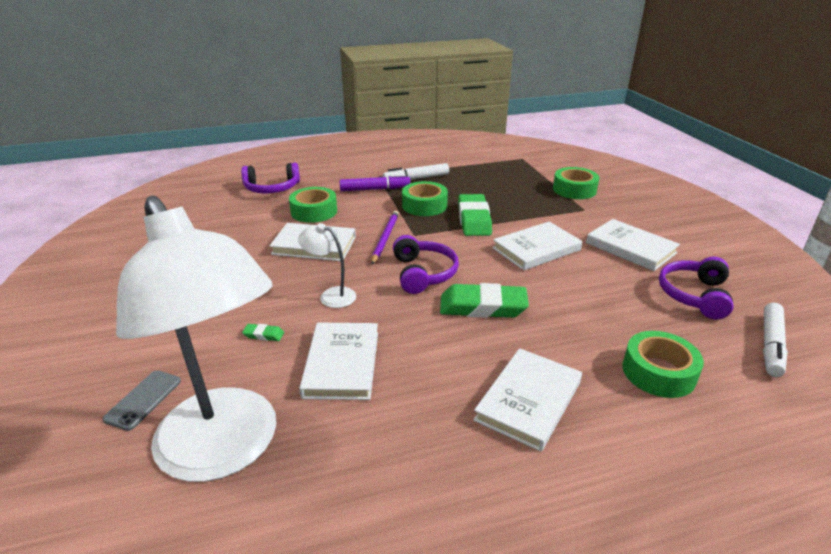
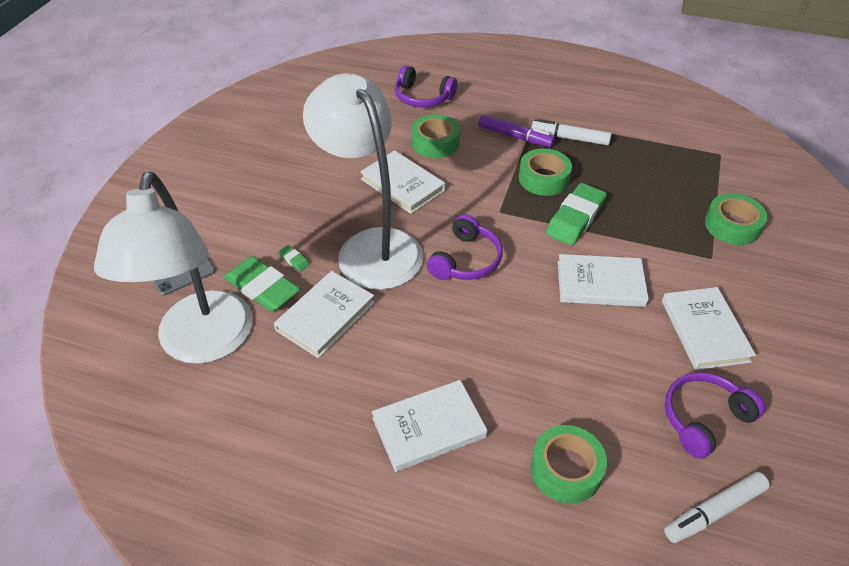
camera: 35 degrees right, 15 degrees up
white lamp [298,223,356,308] -> white lamp [303,73,423,290], size x2.47
purple pencil [371,211,399,264] -> none
green eraser [440,283,529,318] -> green eraser moved to [224,256,300,312]

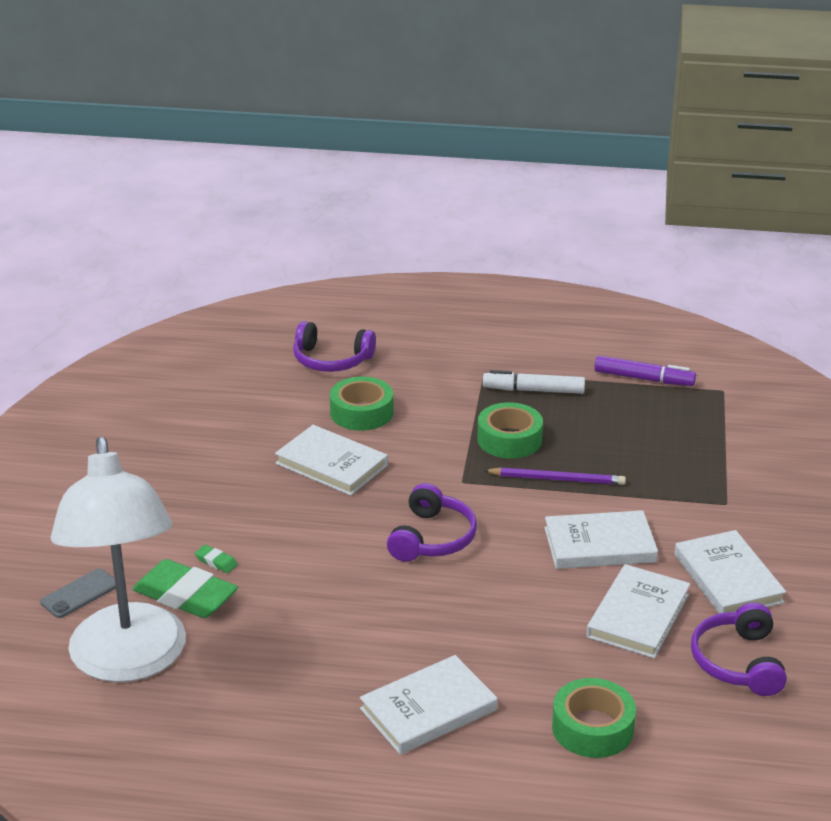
camera: 10 degrees left, 15 degrees down
white book [274,271,375,358] -> white book moved to [586,564,691,659]
white lamp [303,73,423,290] -> none
purple marker [479,114,555,147] -> purple marker moved to [594,356,696,386]
green eraser [546,183,607,245] -> purple pencil [483,467,626,485]
white marker [664,472,770,543] -> none
purple headphones [665,372,765,459] -> purple headphones turned 45 degrees counterclockwise [691,602,787,696]
green tape [705,193,767,245] -> none

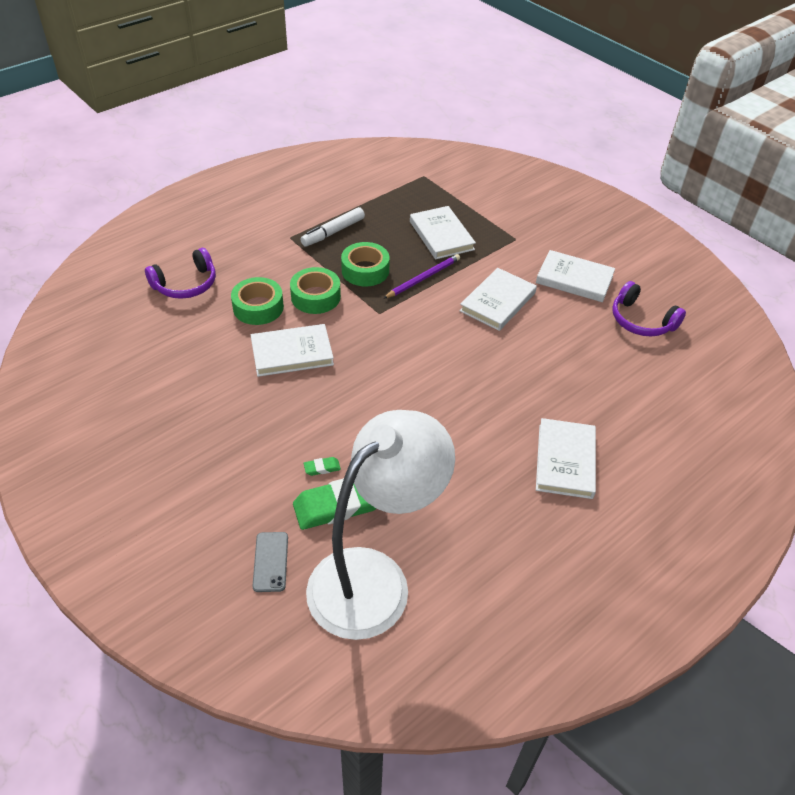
camera: 50 degrees left, 15 degrees up
white lamp [51,437,186,682] -> white lamp turned 75 degrees counterclockwise [306,410,455,640]
purple headphones [387,483,477,562] -> none
green tape [552,678,636,758] -> green tape moved to [290,267,341,314]
white book [586,564,691,659] -> white book moved to [410,206,476,259]
purple marker [594,356,696,386] -> none

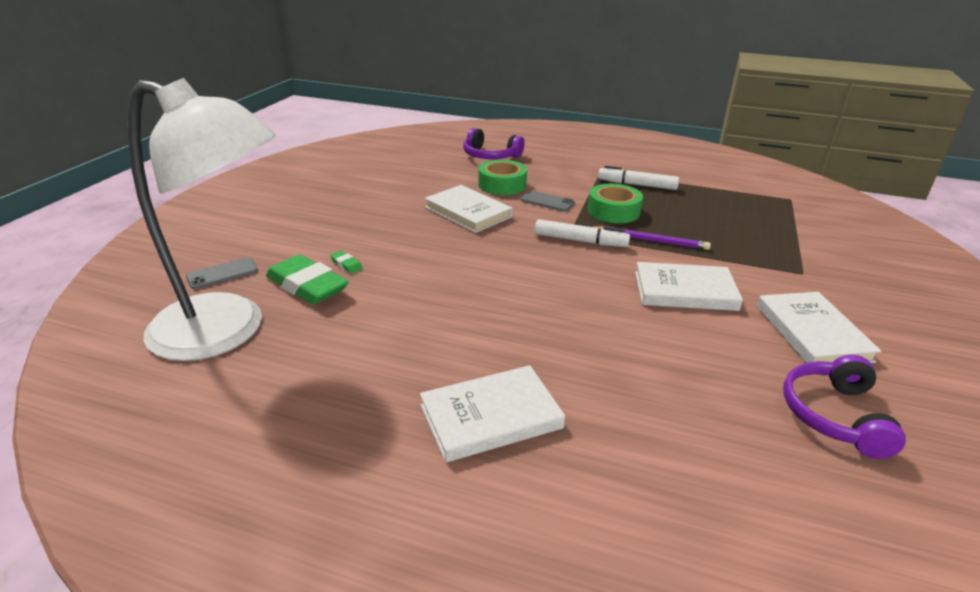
camera: 60 degrees right, 15 degrees down
green tape [290,267,341,314] -> grey phone [521,190,575,212]
white book [410,206,476,259] -> none
none -> white marker [535,219,630,247]

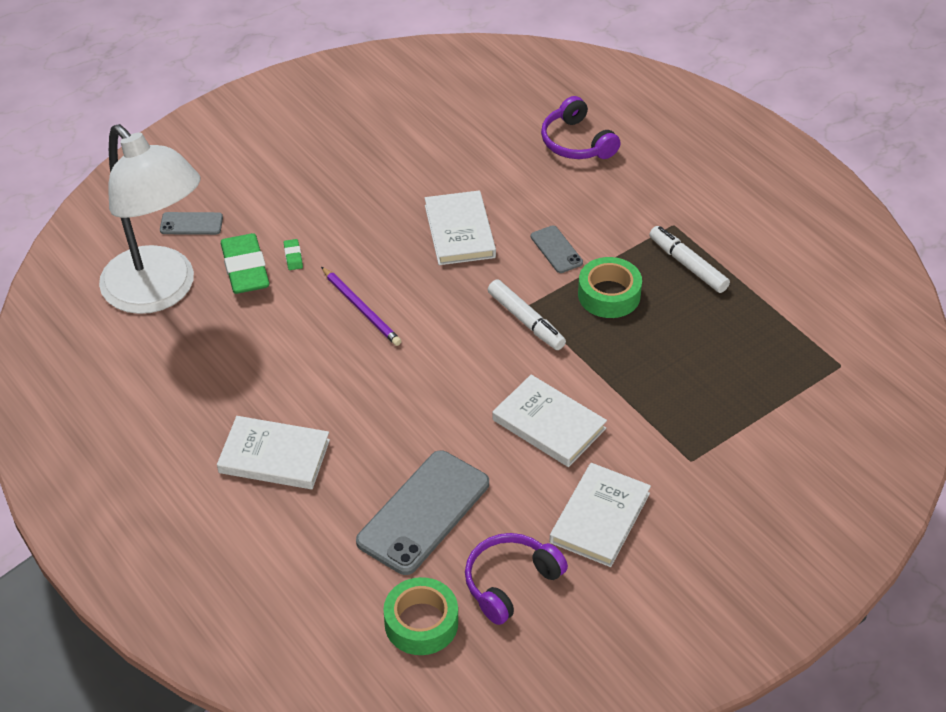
camera: 35 degrees right, 15 degrees up
green tape [478,160,527,195] -> green tape moved to [383,577,458,655]
purple pencil [592,226,711,250] -> purple pencil moved to [321,267,402,346]
none -> grey phone [356,450,489,575]

